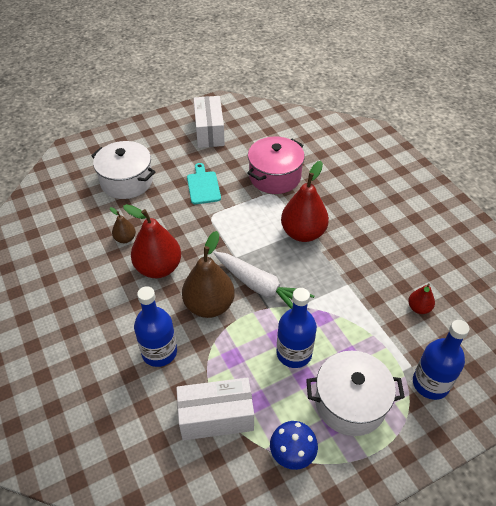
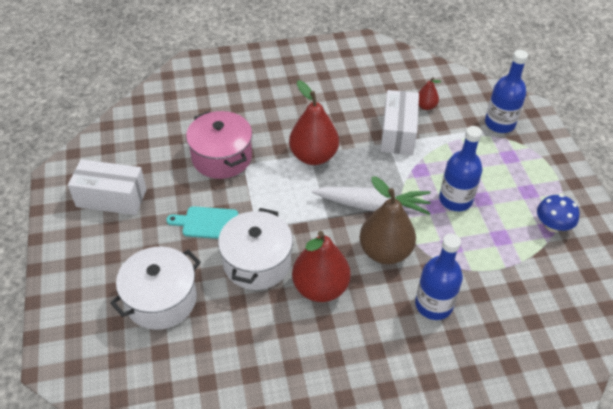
camera: 75 degrees left, 0 degrees up
brown pear [110,207,136,243] -> none
white box [176,377,254,441] -> white box moved to [381,90,419,155]
white carrot [214,252,314,309] -> white carrot turned 45 degrees clockwise [312,187,431,215]
white pot [306,351,405,436] -> white pot moved to [218,208,293,290]

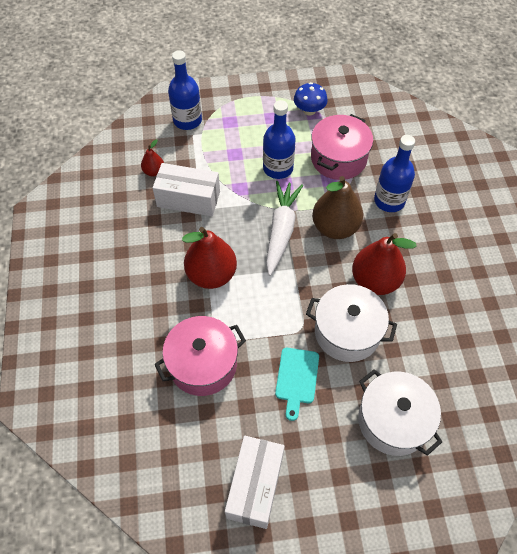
camera: 85 degrees left, 10 degrees up
none -> pink pot [311,114,373,180]

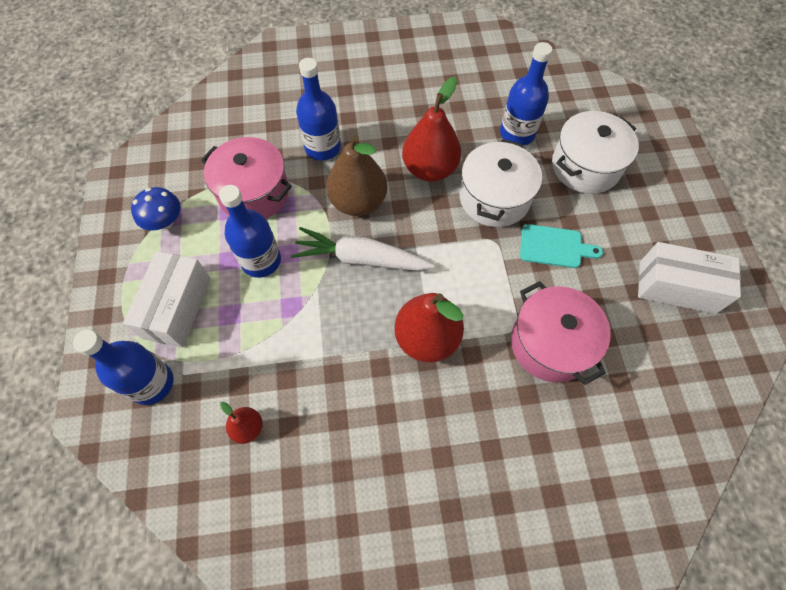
camera: 90 degrees left, 5 degrees up
white box [153,163,220,217] -> white box moved to [123,251,211,348]
none -> blue bottle [500,42,552,146]

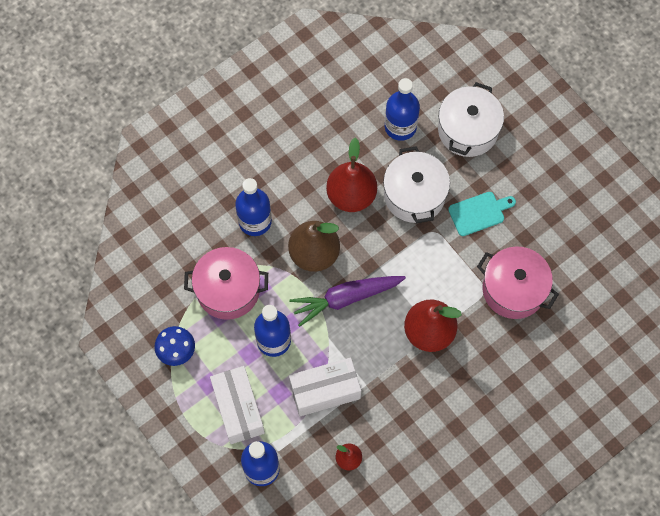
camera: 30 degrees left, 5 degrees up
white carrot [291,227,435,271] -> purple carrot [289,276,406,327]
white box [638,242,741,314] -> white box moved to [289,358,361,416]

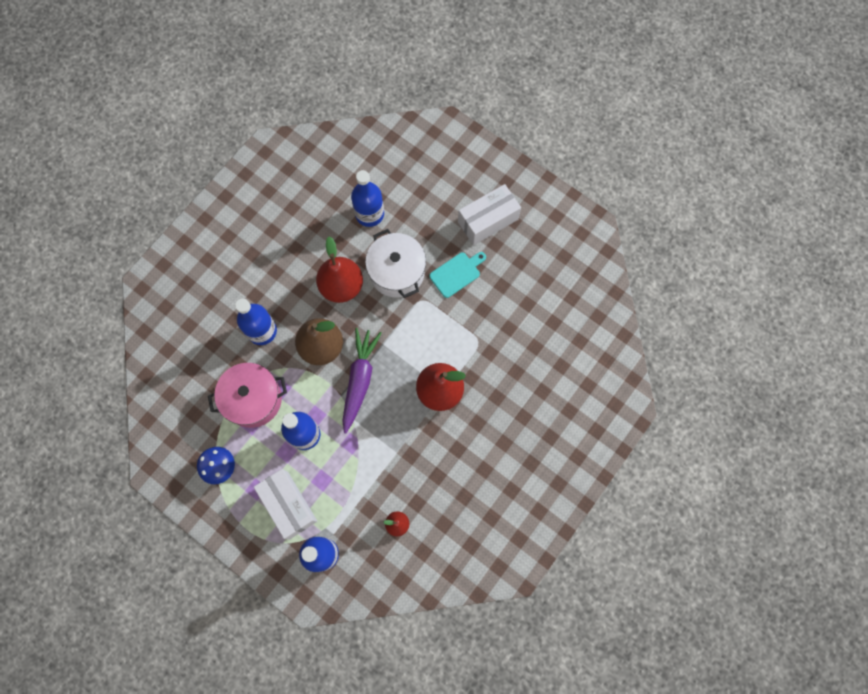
camera: 15 degrees left, 5 degrees up
purple carrot [289,276,406,327] -> purple carrot turned 135 degrees clockwise [342,328,382,433]
white box [289,358,361,416] -> white box moved to [458,184,521,245]
white pot [438,82,504,157] -> none
pink pot [477,247,559,319] -> none

